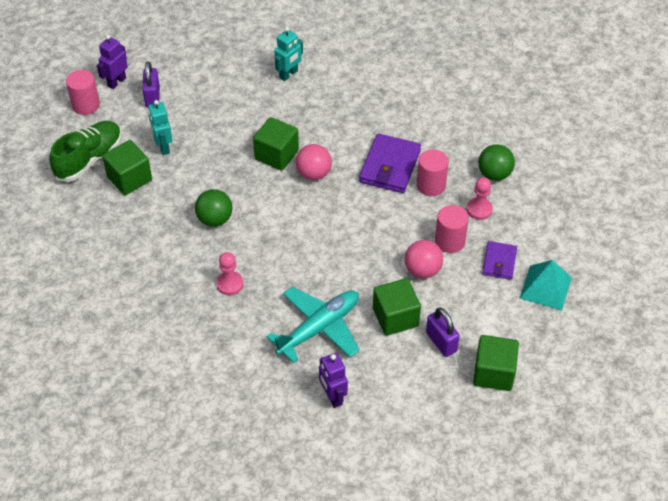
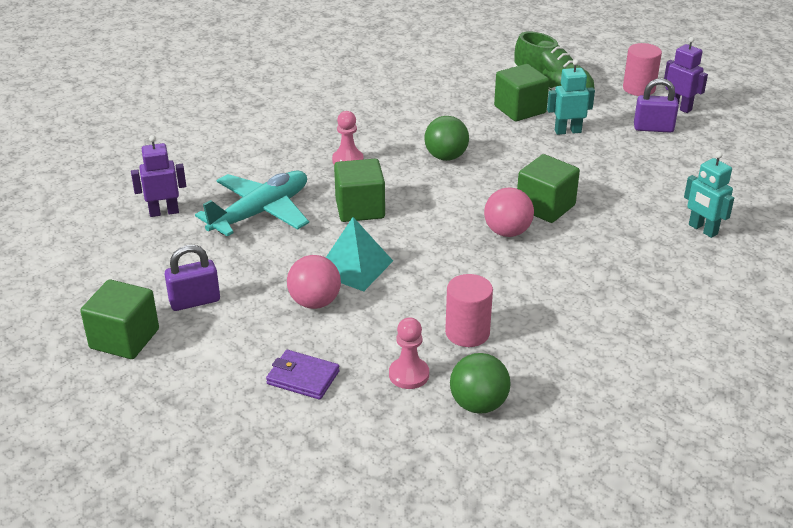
camera: 100 degrees right, 15 degrees down
turquoise plane [266,286,360,363] -> turquoise plane turned 105 degrees counterclockwise [195,171,309,237]
purple wallet [359,133,421,193] -> none
green cube [373,278,421,336] -> green cube moved to [334,159,385,222]
pink cylinder [435,205,469,253] -> none
turquoise pyramid [519,260,572,311] -> turquoise pyramid moved to [326,217,393,292]

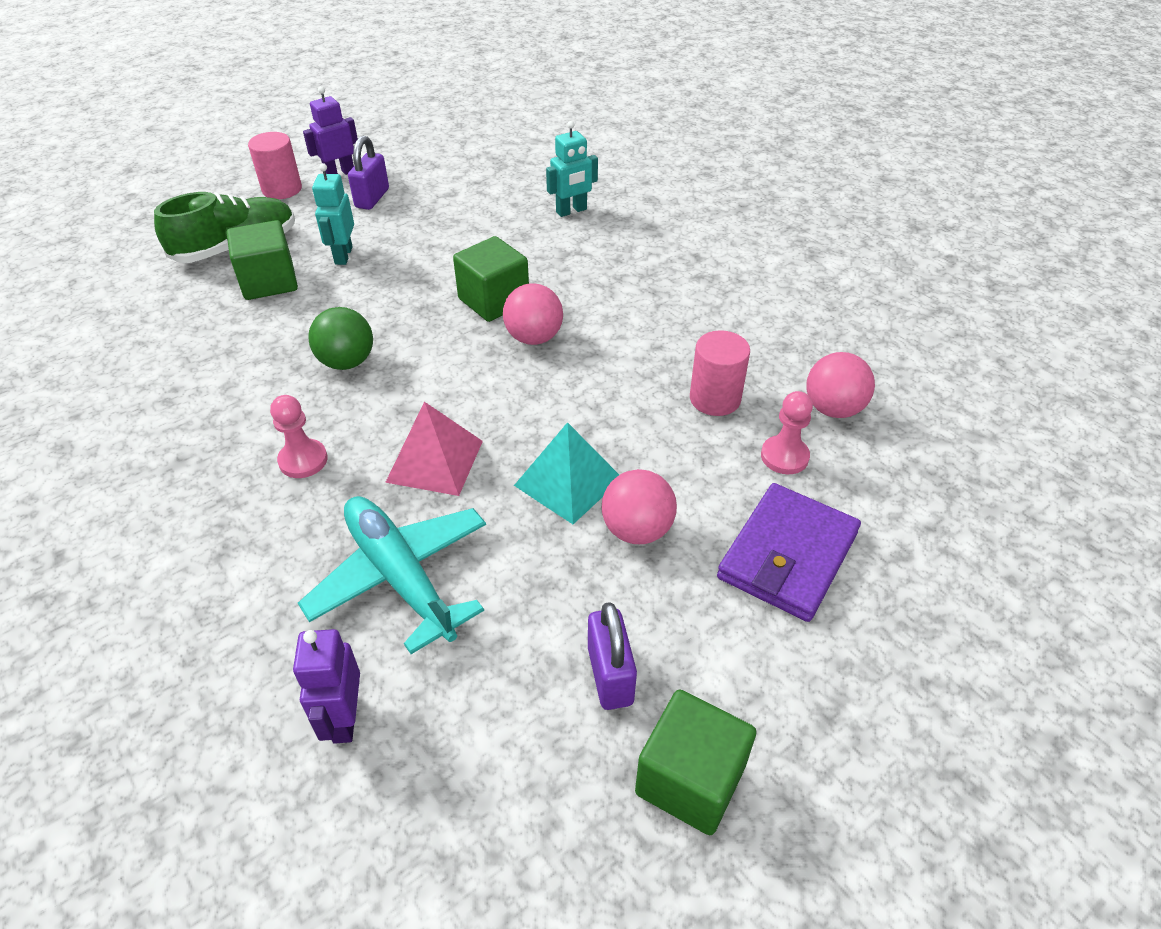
camera: 80 degrees left, 10 degrees up
purple wallet [266,350,340,400] -> purple wallet [717,483,861,622], size x1.67
green cube [334,159,385,222] -> pink pyramid [385,402,483,496]
green ball [450,353,511,414] -> pink ball [806,352,875,418]

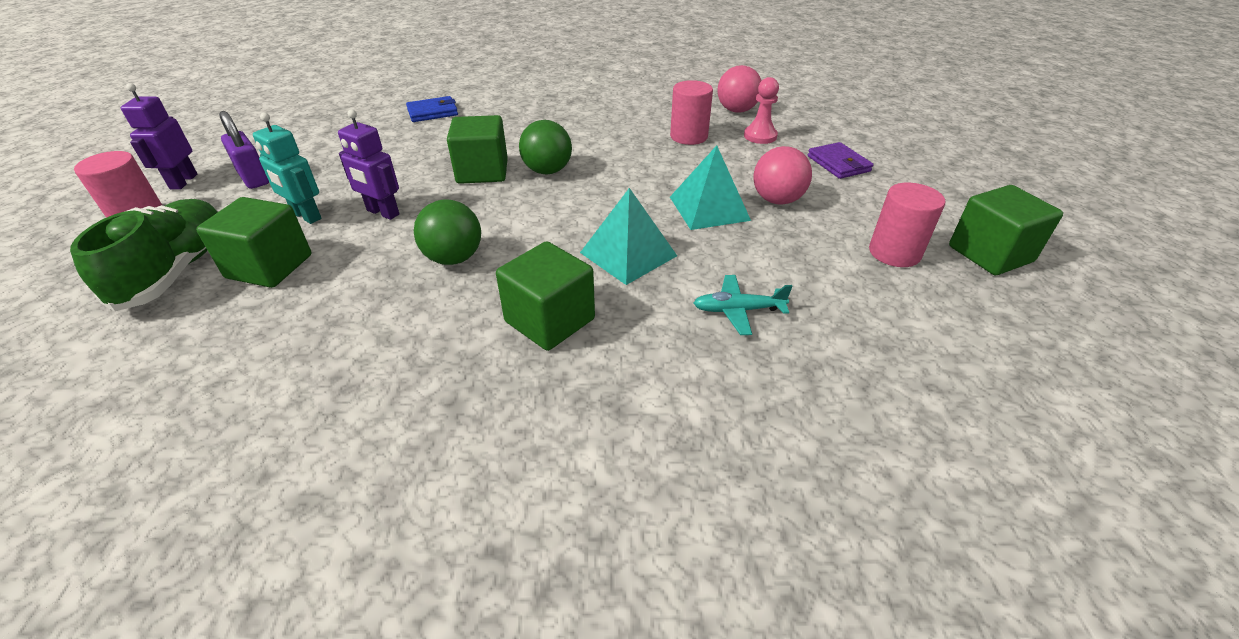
camera: 55 degrees left, 5 degrees down
pink pawn [270,395,328,478] -> green cube [496,241,595,351]
purple robot [293,629,360,744] -> purple robot moved to [338,110,399,220]
turquoise plane [298,496,486,654] -> turquoise plane [694,275,793,335], size x0.50
pink pyramid [385,402,483,496] -> turquoise pyramid [580,188,677,285]
pink ball [503,283,563,345] -> green ball [519,120,572,175]
turquoise robot [546,121,598,217] -> blue wallet [406,96,458,122]
purple padlock [588,602,637,710] -> pink cylinder [869,183,945,267]
purple wallet [717,483,861,622] -> purple wallet [808,142,874,179], size x0.60

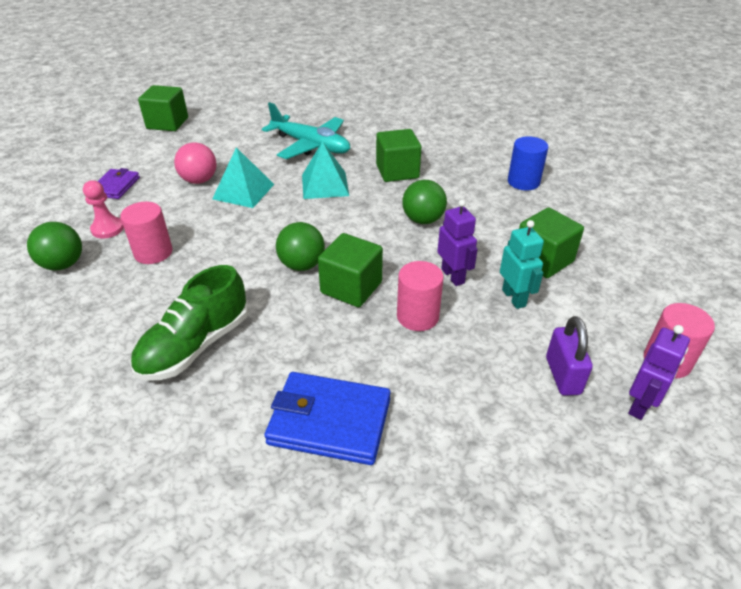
camera: 145 degrees left, 0 degrees up
green shoe [70,199,219,311] -> green shoe moved to [130,265,249,381]
blue wallet [406,96,458,122] -> blue wallet [264,372,391,465], size x1.67
turquoise plane [694,275,793,335] -> turquoise plane [262,102,350,159], size x2.00
pink ball [718,65,762,113] -> green ball [27,222,82,271]
pink cylinder [869,183,945,267] -> pink cylinder moved to [397,261,444,331]
none -> blue cylinder [508,136,548,191]

